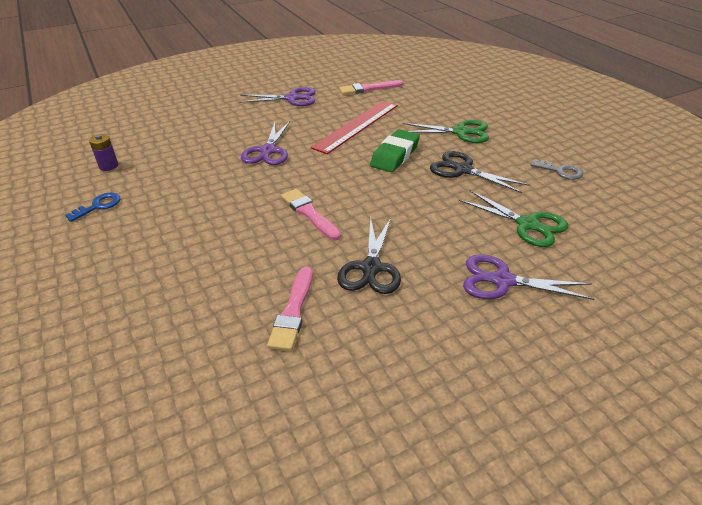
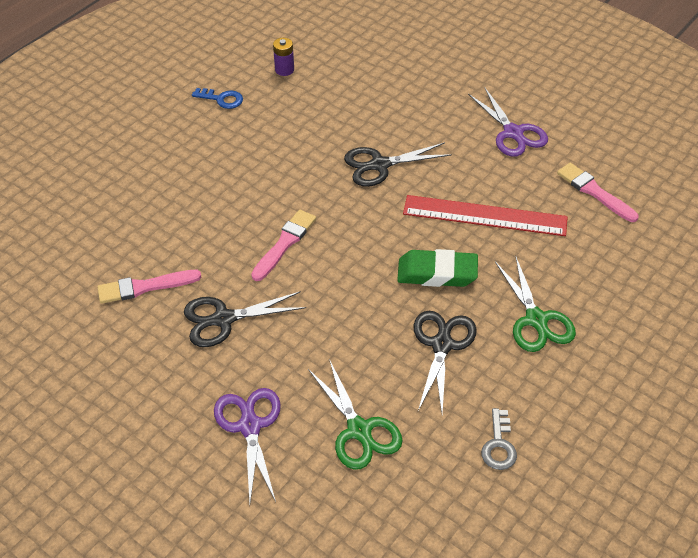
camera: 65 degrees right, 10 degrees up
purple scissors [241,121,290,165] -> black scissors [344,142,452,187]
green scissors [459,190,568,247] -> green scissors turned 45 degrees counterclockwise [308,359,403,470]

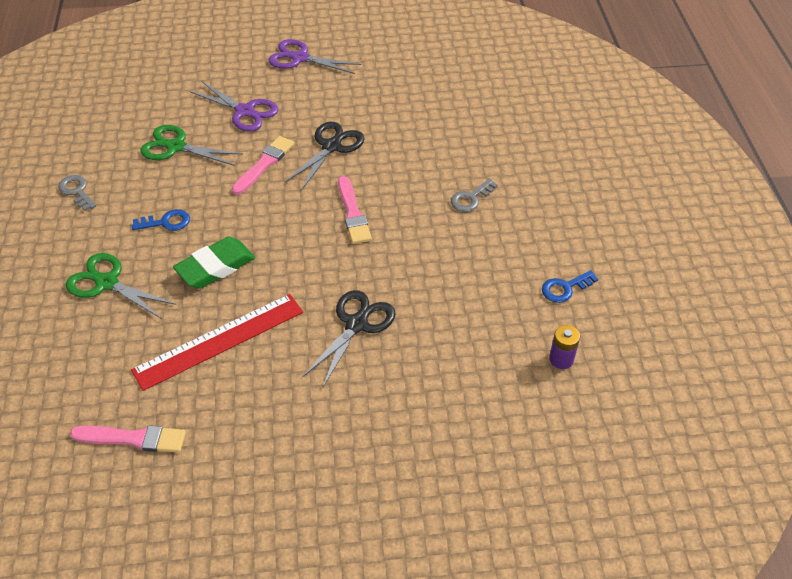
camera: 135 degrees right, 0 degrees up
pink brush [98,270,201,304] -> pink brush moved to [232,136,294,195]
black scissors [413,311,477,413] -> blue key [132,209,190,231]
purple scissors [468,88,548,157] -> purple scissors moved to [268,39,361,74]
none -> grey key [451,179,498,212]

